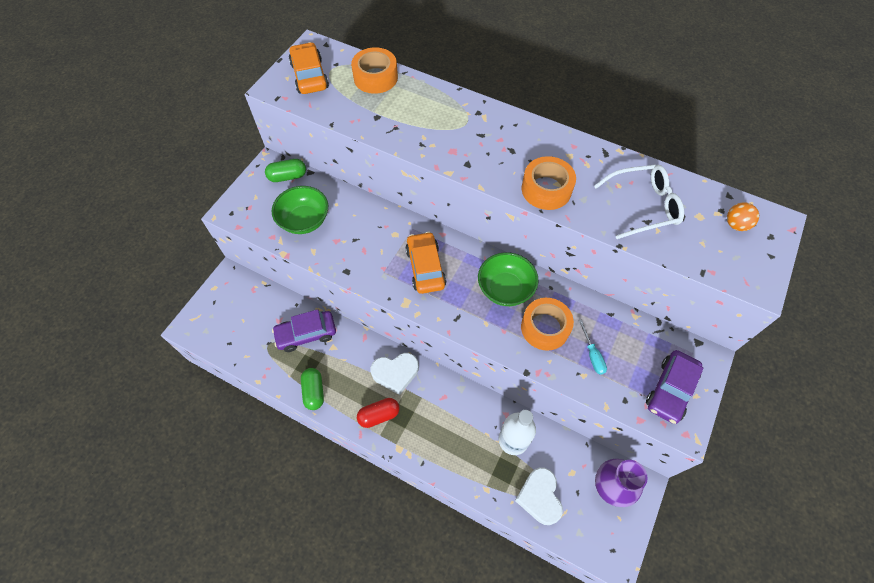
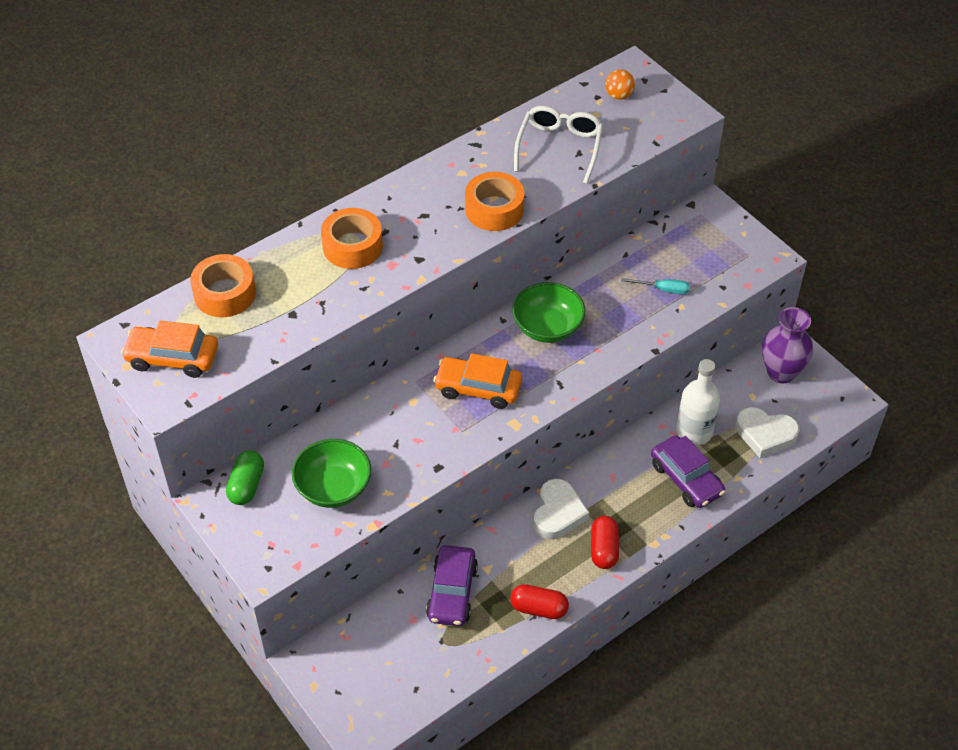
camera: 65 degrees left, 10 degrees down
green capsule [301,368,324,410] -> red capsule [510,584,569,619]
orange tape [521,298,574,351] -> orange tape moved to [321,208,383,269]
purple car [646,350,703,424] -> purple car moved to [651,435,725,508]

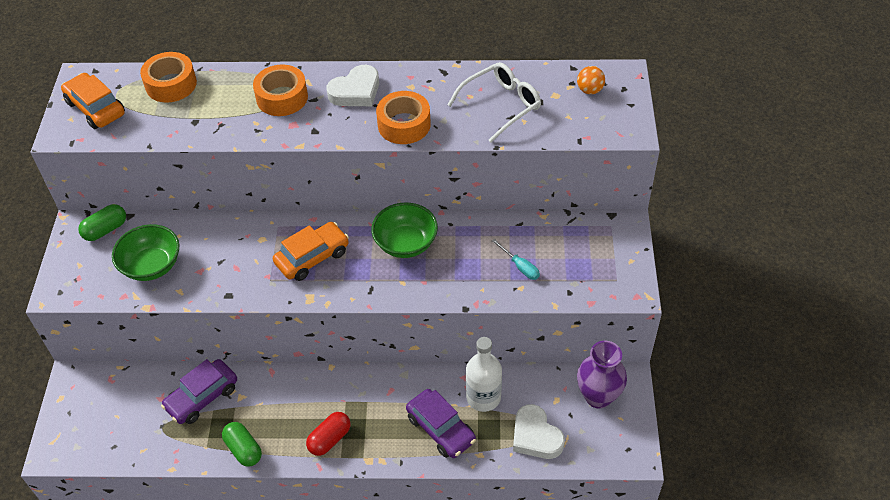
camera: 40 degrees right, 0 degrees up
orange car [433,353,522,409] -> orange car turned 90 degrees clockwise [273,222,349,281]
red capsule [510,584,569,619] -> green capsule [222,422,262,467]
white heart [534,479,589,540] -> white heart moved to [326,65,379,106]
purple car [651,435,725,508] -> purple car turned 45 degrees counterclockwise [406,389,476,458]

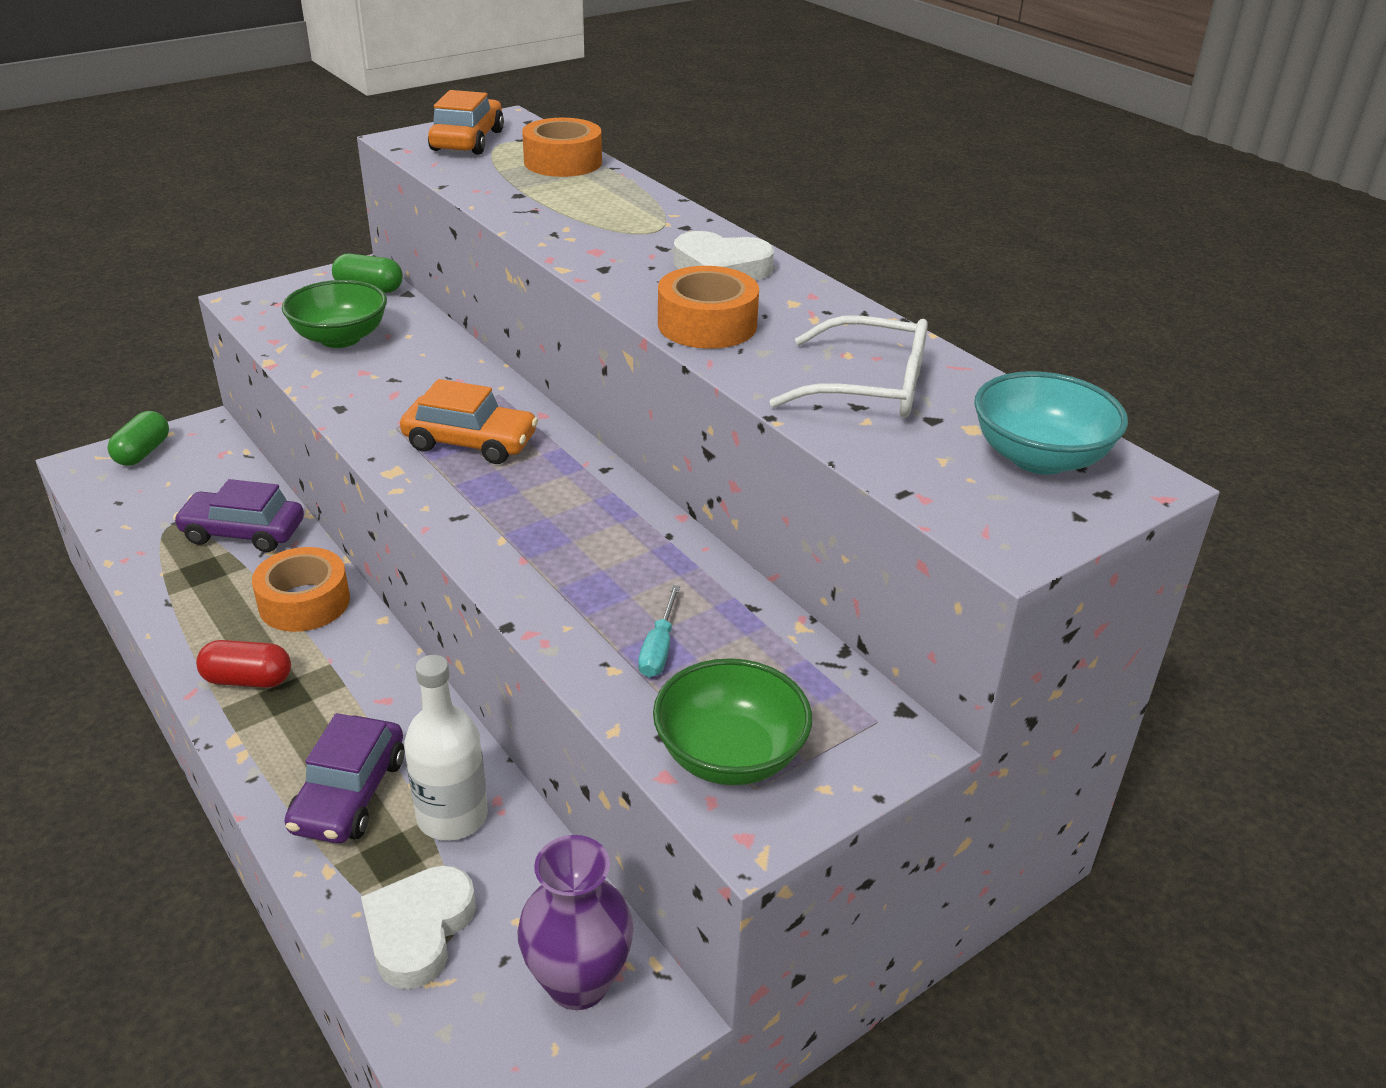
camera: 50 degrees right, 15 degrees down
green capsule [222,422,262,467] -> green capsule moved to [107,411,169,466]
orange tape [253,65,308,116] -> orange tape moved to [252,547,350,632]
green bowl [371,202,438,258] -> green bowl moved to [653,658,812,785]
orange ball [577,66,605,94] -> turquoise bowl [974,371,1128,475]

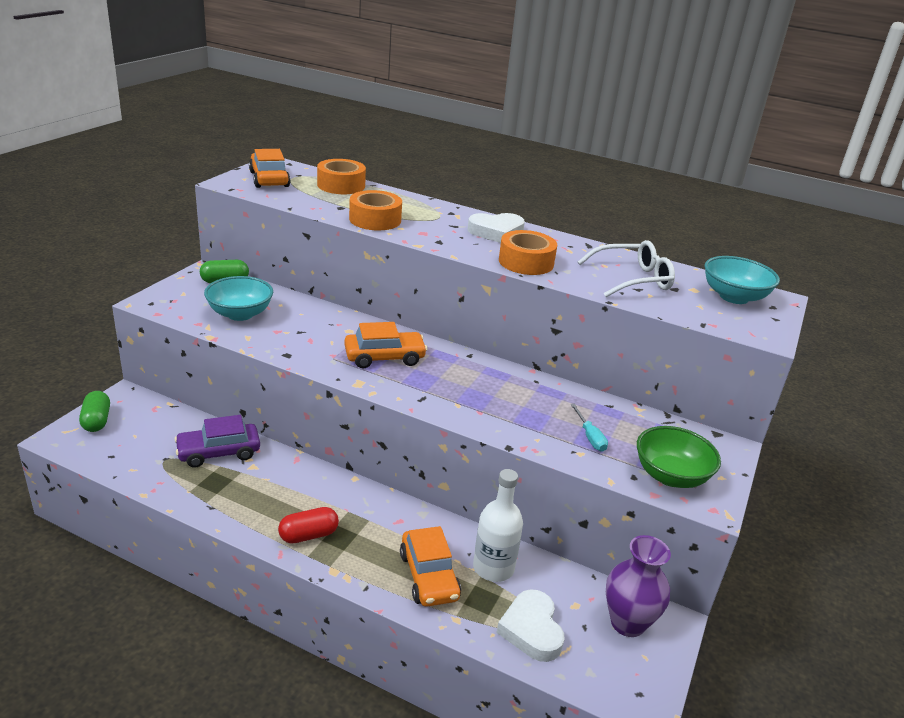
camera: 30 degrees left, 5 degrees down
orange tape [252,547,350,632] -> orange tape moved to [349,190,402,230]
green bowl [282,280,387,348] -> turquoise bowl [204,276,273,321]
purple car [284,713,404,843] -> orange car [400,526,461,607]

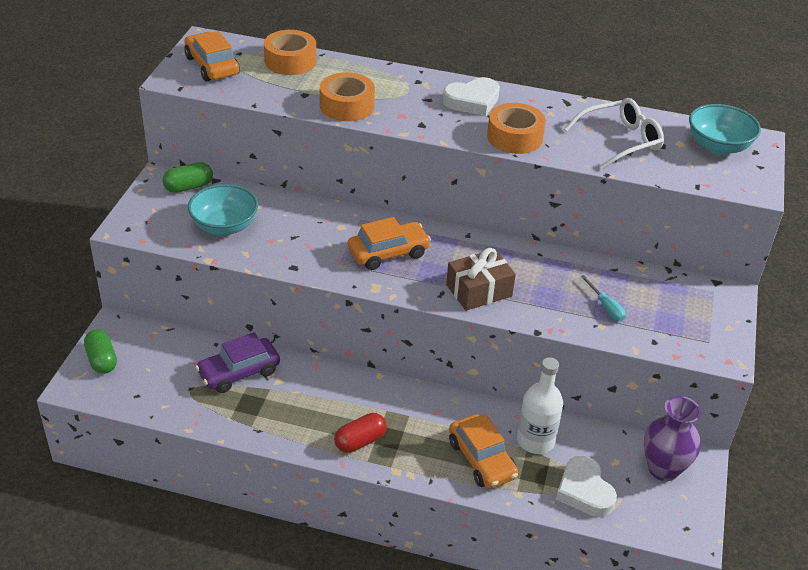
camera: 10 degrees left, 10 degrees up
green bowl [637,426,721,488] -> none
none -> brown gift [446,248,516,311]

